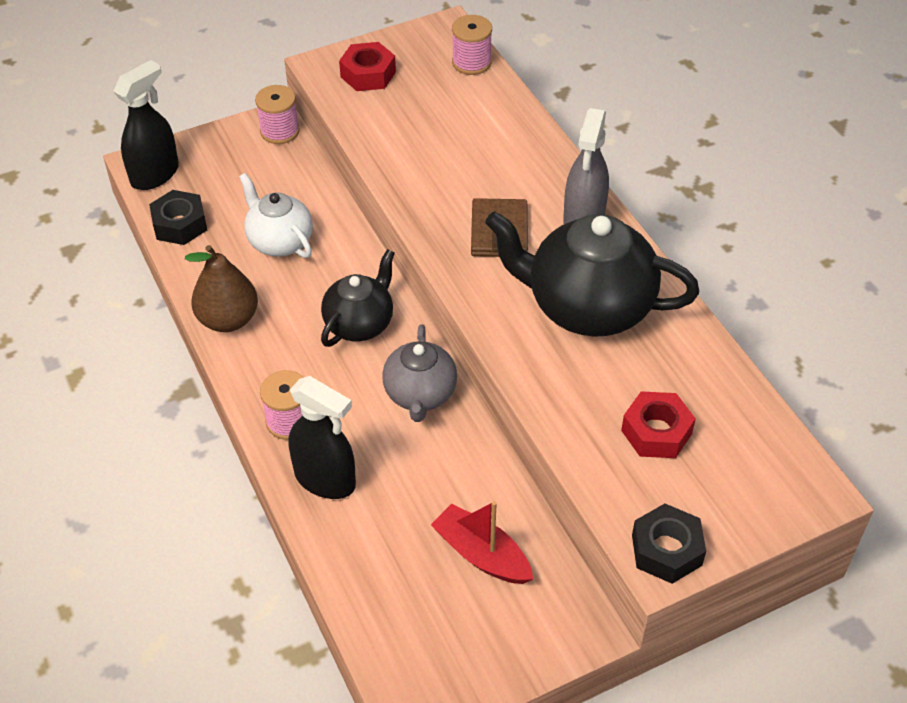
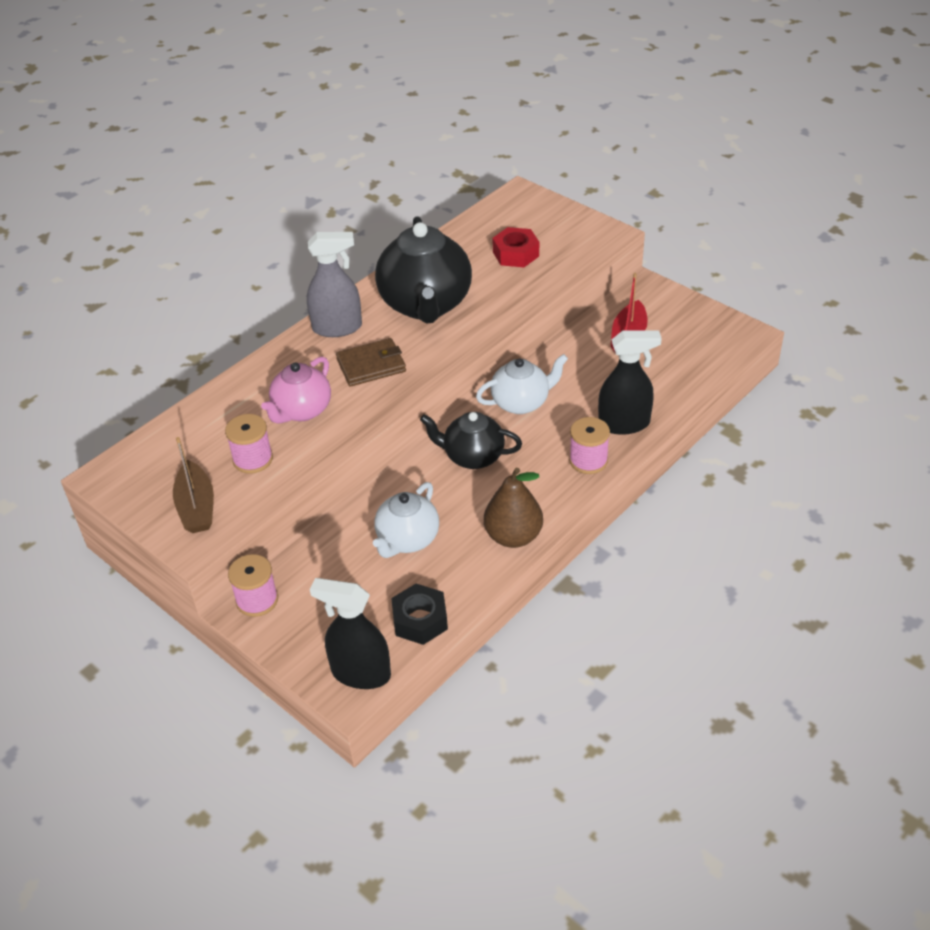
camera: 110 degrees left, 5 degrees down
black spray bottle [288,376,356,499] -> black spray bottle turned 75 degrees clockwise [598,330,662,435]
red nut [339,42,396,91] -> brown boat [173,437,214,533]
grey teapot [382,324,457,422] -> white teapot [476,354,568,414]
pink spool [452,15,492,75] -> pink spool moved to [225,414,273,474]
black nut [632,504,706,584] -> none
none -> pink teapot [261,356,331,424]

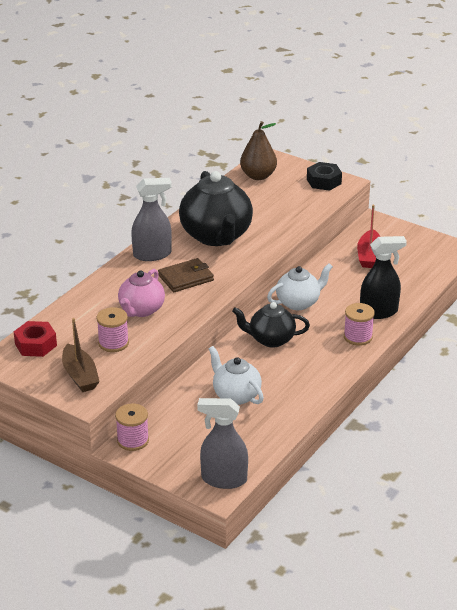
camera: 10 degrees left, 10 degrees down
black spray bottle [310,578,391,689] -> grey spray bottle [197,398,248,489]
white teapot [373,482,439,558] -> white teapot turned 120 degrees clockwise [208,346,264,405]
black nut [391,584,448,645] -> black nut moved to [307,162,342,191]
brown pear [484,468,543,548] -> brown pear moved to [240,121,277,180]
red nut [492,227,539,267] -> red nut moved to [14,321,57,357]

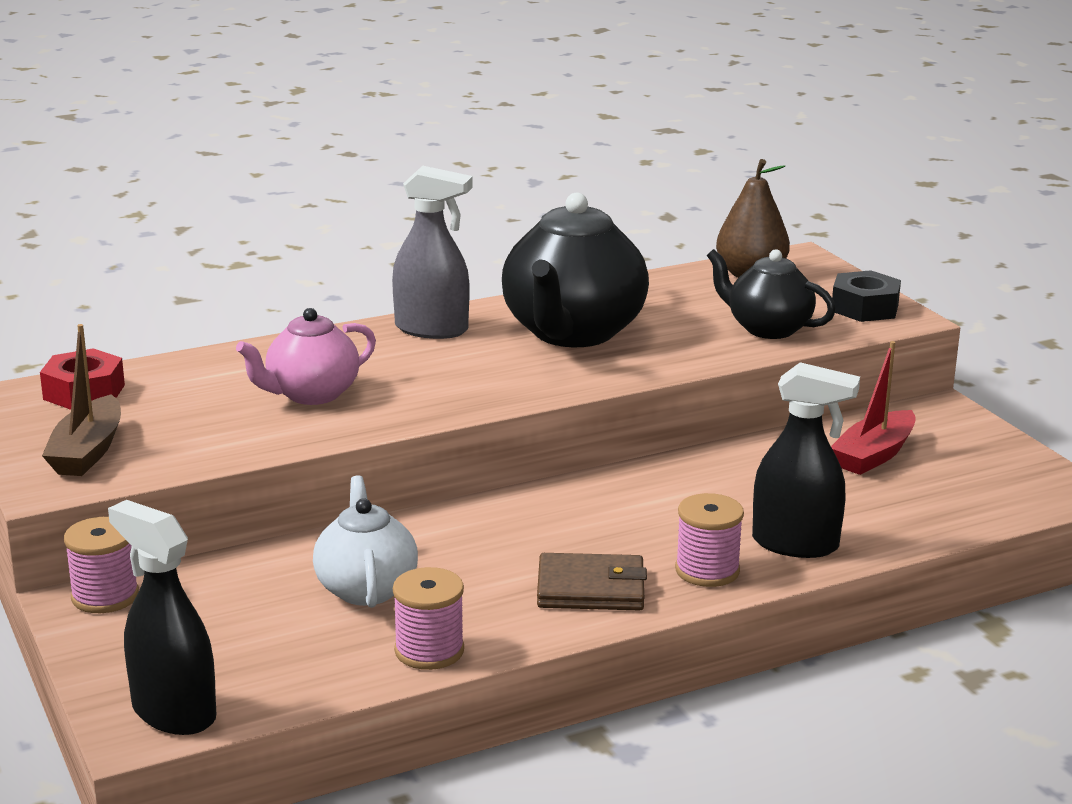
camera: 30 degrees right, 10 degrees down
pink spool [96,307,129,352] -> pink spool moved to [393,567,464,670]
brown wallet [158,258,214,292] -> brown wallet moved to [537,553,647,610]
grey spray bottle [197,398,248,489] -> black spray bottle [108,500,216,735]
black teapot [232,302,310,348] -> black teapot moved to [707,249,836,339]
white teapot [267,263,333,310] -> none

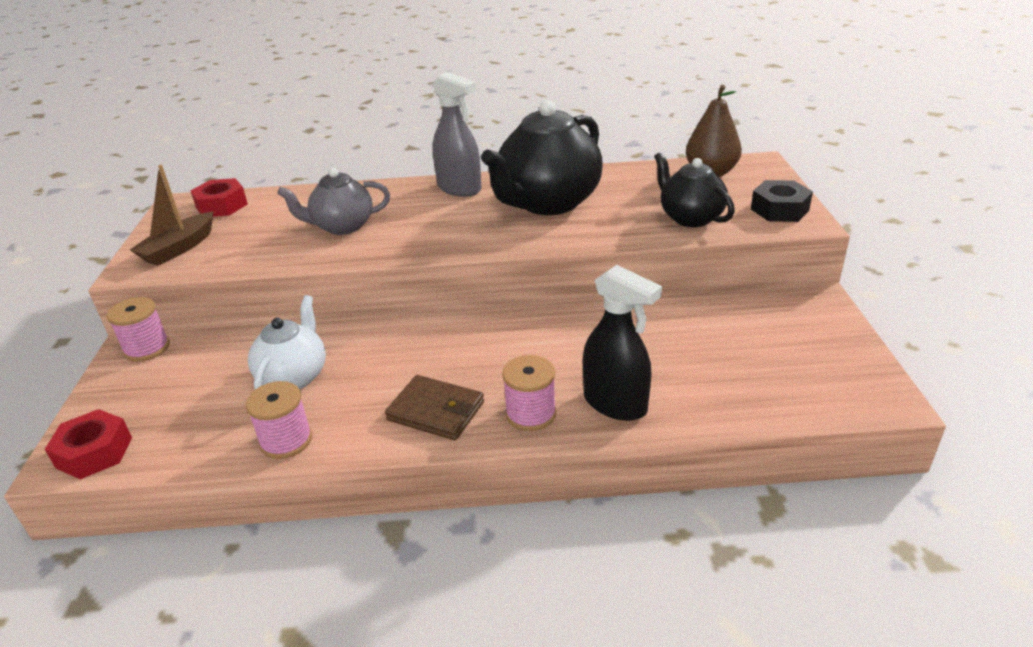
camera: 25 degrees right, 10 degrees up
black spray bottle [108,500,216,735] -> red nut [45,409,132,479]
pink teapot [236,308,376,405] -> grey teapot [277,168,390,235]
red boat [831,341,916,475] -> none

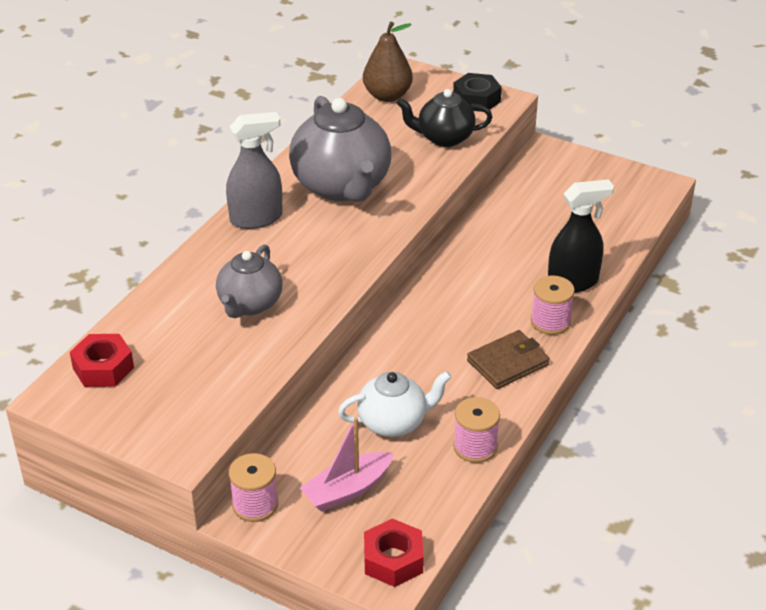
camera: 60 degrees left, 5 degrees up
brown boat [130,165,213,266] -> none
white teapot [248,295,326,390] -> white teapot turned 120 degrees clockwise [338,371,451,437]
black teapot [481,100,603,215] -> grey teapot [289,96,391,202]
none -> pink boat [300,417,394,512]

